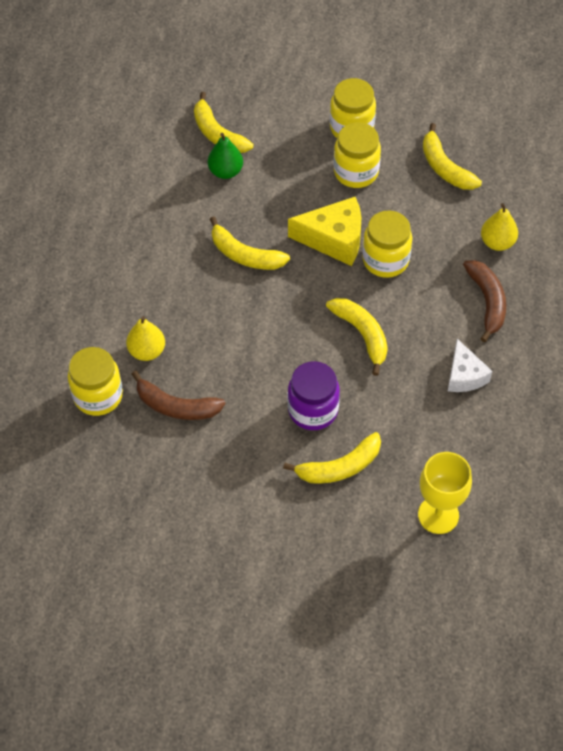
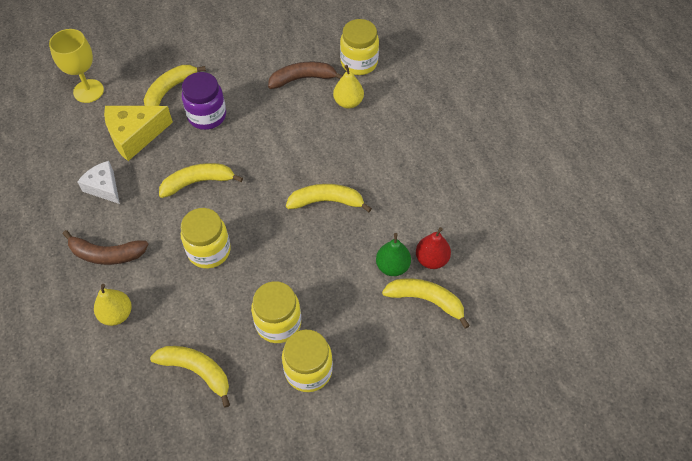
camera: 150 degrees right, 0 degrees up
yellow cheese [288,197,361,266] -> yellow cheese moved to [104,106,173,161]
yellow banana [326,298,388,376] -> yellow banana turned 135 degrees clockwise [159,163,243,198]
brown banana [463,260,506,342] -> brown banana turned 45 degrees counterclockwise [63,230,149,265]
none -> red pear [416,227,451,269]

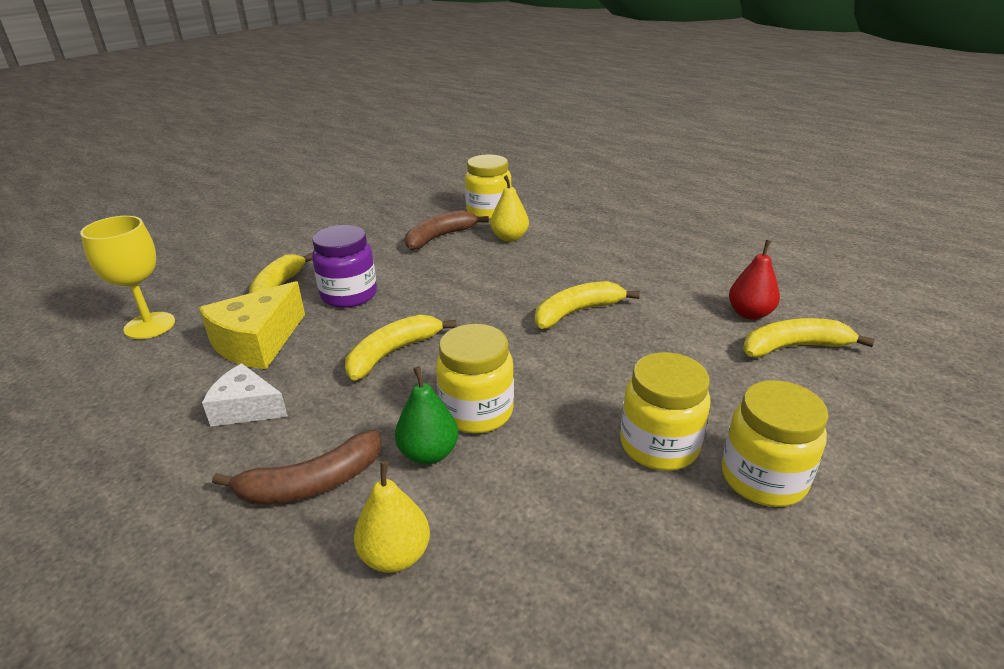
camera: 30 degrees left, 25 degrees down
yellow banana [150,346,230,408] -> none
green pear [376,233,411,276] -> green pear moved to [395,366,458,465]

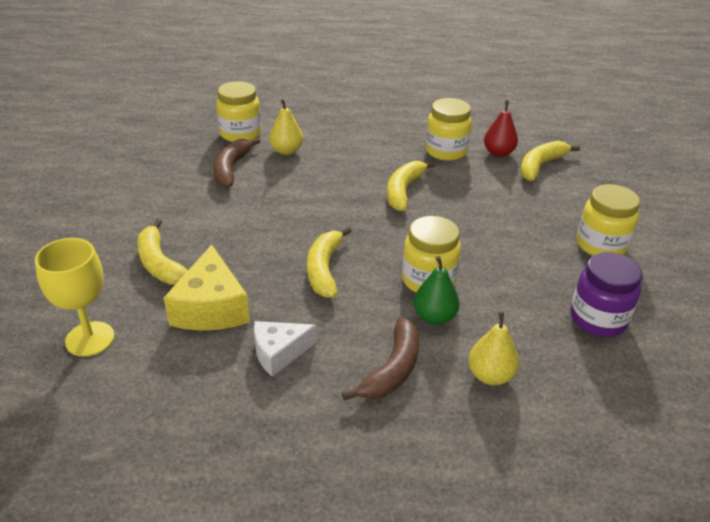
camera: 40 degrees left, 5 degrees up
purple jar [312,225,377,308] -> purple jar moved to [570,252,642,337]
yellow jar [620,352,711,471] -> yellow jar moved to [425,98,472,161]

